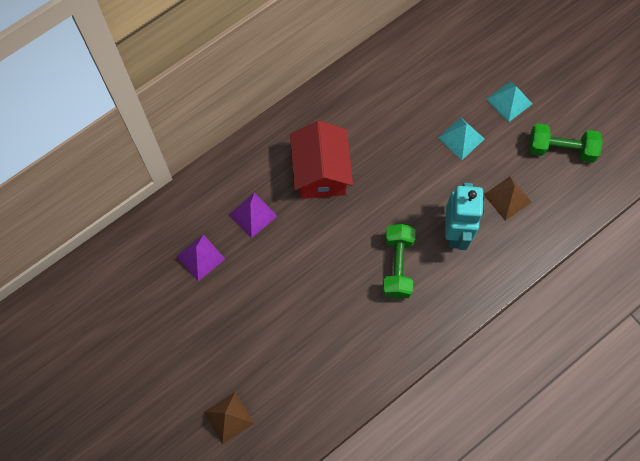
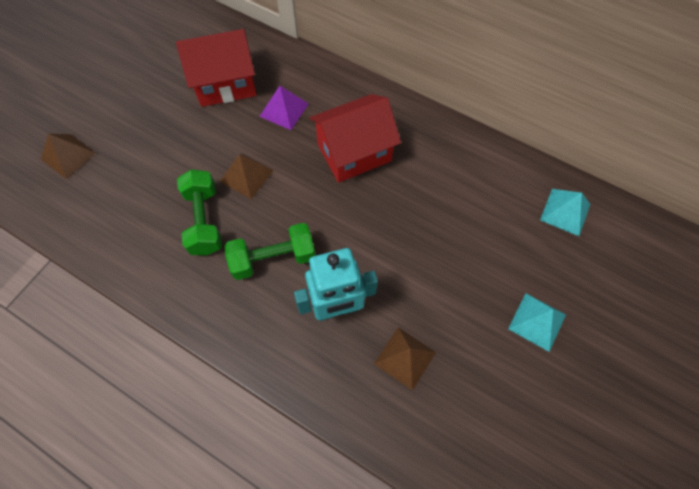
camera: 70 degrees right, 5 degrees down
purple pyramid [176,234,225,281] -> red house [176,29,257,107]
turquoise pyramid [438,117,484,160] -> turquoise pyramid moved to [540,189,590,236]
green dumbbell [529,123,603,163] -> green dumbbell moved to [177,169,222,255]
none -> brown pyramid [220,154,274,199]

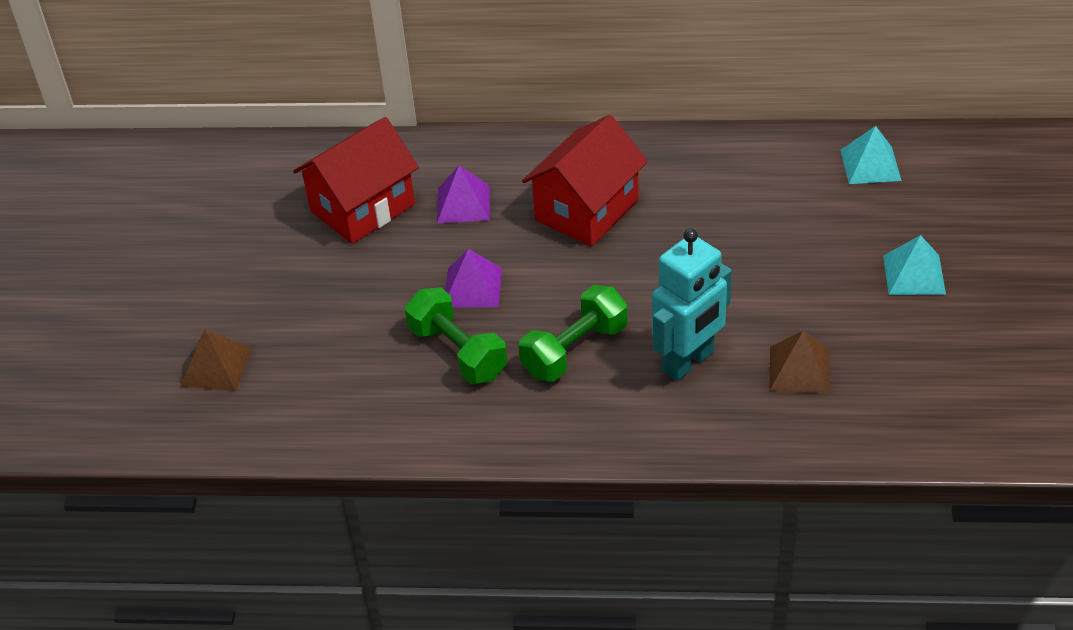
camera: 25 degrees left, 20 degrees down
brown pyramid [220,154,274,199] -> purple pyramid [445,249,502,307]

